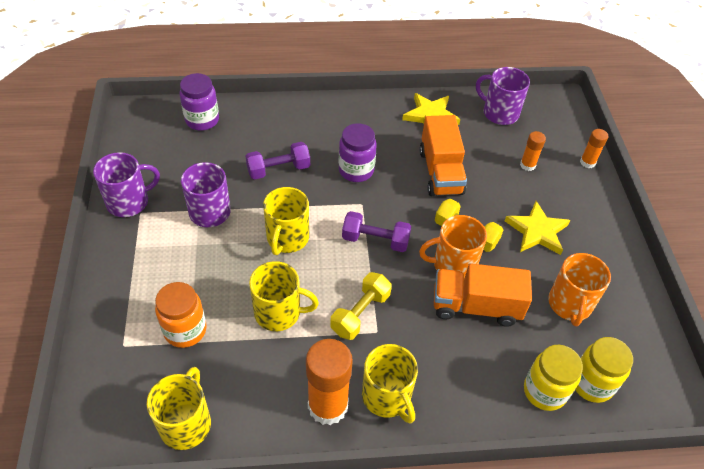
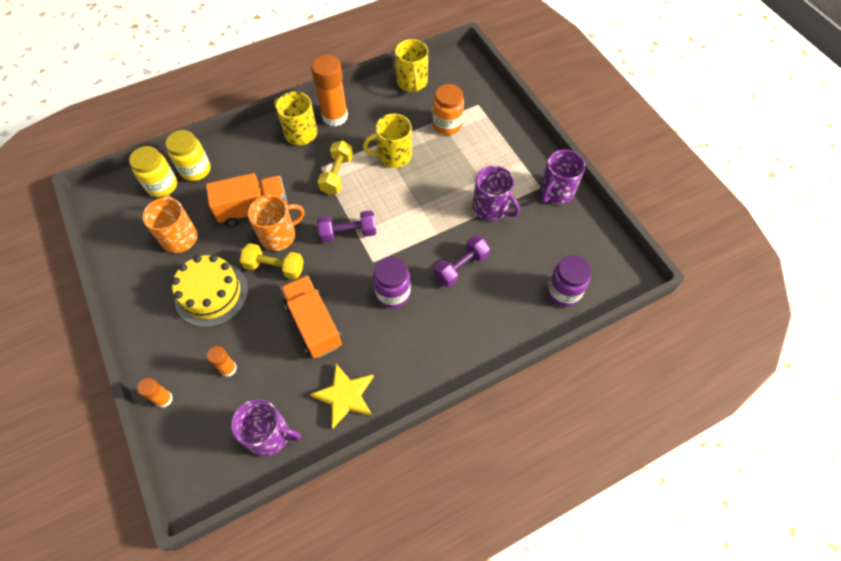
camera: 160 degrees right, 10 degrees up
yellow mug [263,187,309,255] -> none
yellow star [505,201,570,255] -> yellow cake [172,255,248,327]

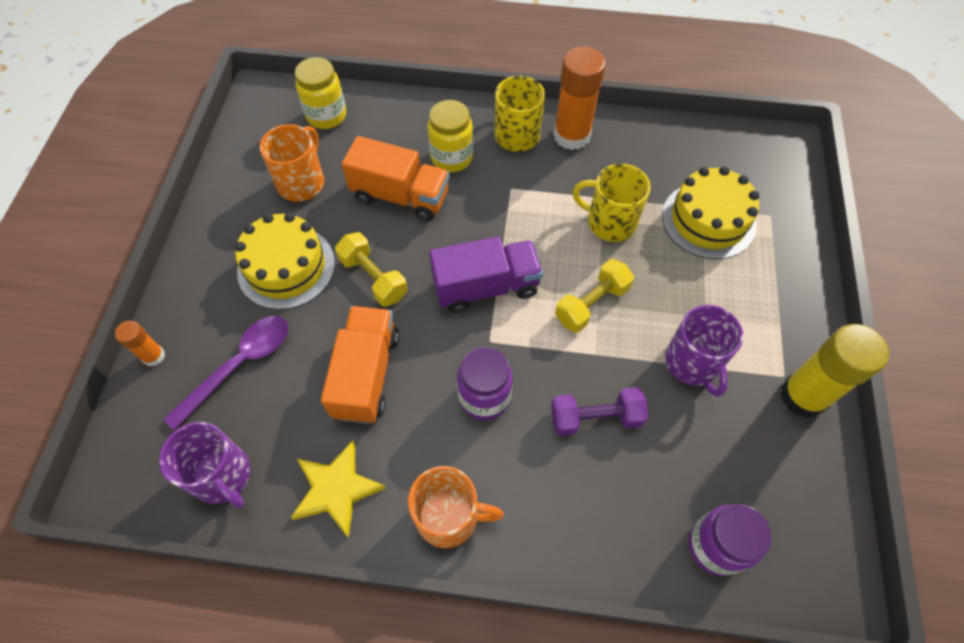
camera: 35 degrees right, 0 degrees up
yellow jar [166,130,211,181] -> yellow jar moved to [428,100,473,172]
orange glue stick [207,346,237,377] -> purple spoon [163,316,288,431]
orange mug [248,195,305,251] -> orange mug moved to [408,466,504,548]
purple dumbbell [317,210,376,243] -> purple truck [429,236,543,313]
yellow dumbbell [318,141,353,195] -> yellow dumbbell moved to [555,259,634,333]
yellow mug [395,39,428,92] -> none
orange jar [432,84,464,135] -> yellow cake [662,166,760,259]
purple mug [540,149,585,204] -> yellow glue stick [780,324,889,418]

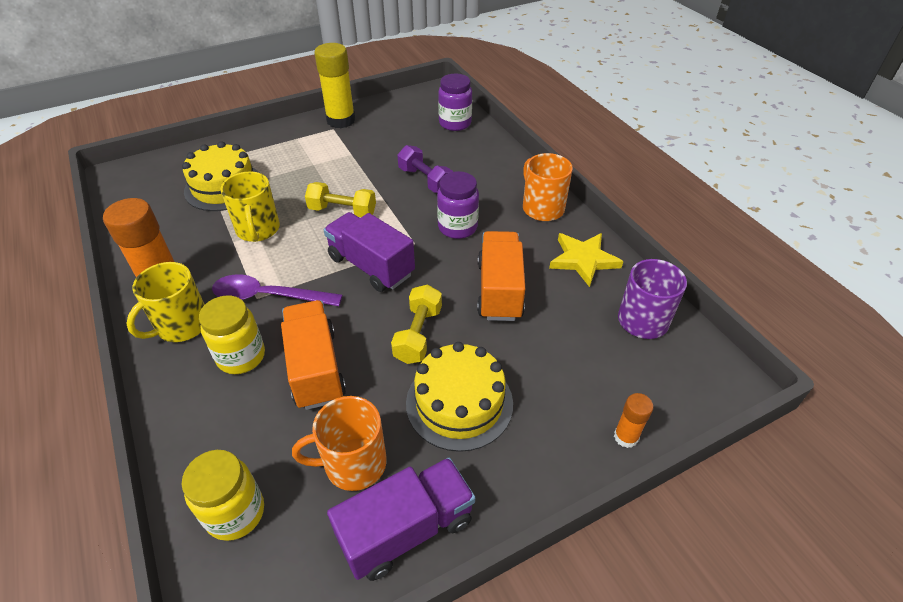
camera: 125 degrees left, 15 degrees down
purple spoon [163,316,288,431] -> purple spoon moved to [212,275,343,306]
orange truck [321,306,399,424] -> orange truck turned 120 degrees clockwise [477,231,525,321]
purple mug [665,305,743,397] -> none
none -> purple truck [327,458,475,581]

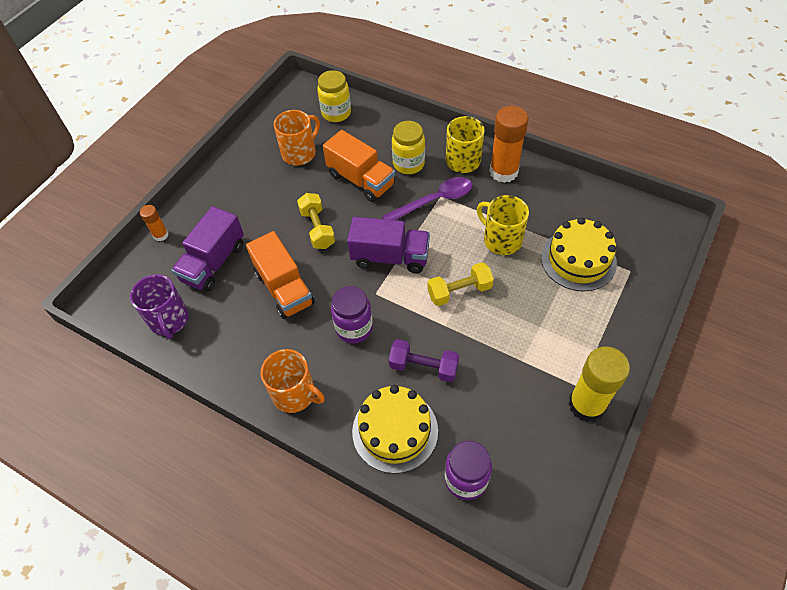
camera: 150 degrees right, 10 degrees up
purple truck [327,458,475,581] -> purple truck moved to [172,206,244,292]
yellow cake [406,342,513,452] -> yellow cake moved to [352,385,438,474]
yellow star [549,233,623,287] -> none

